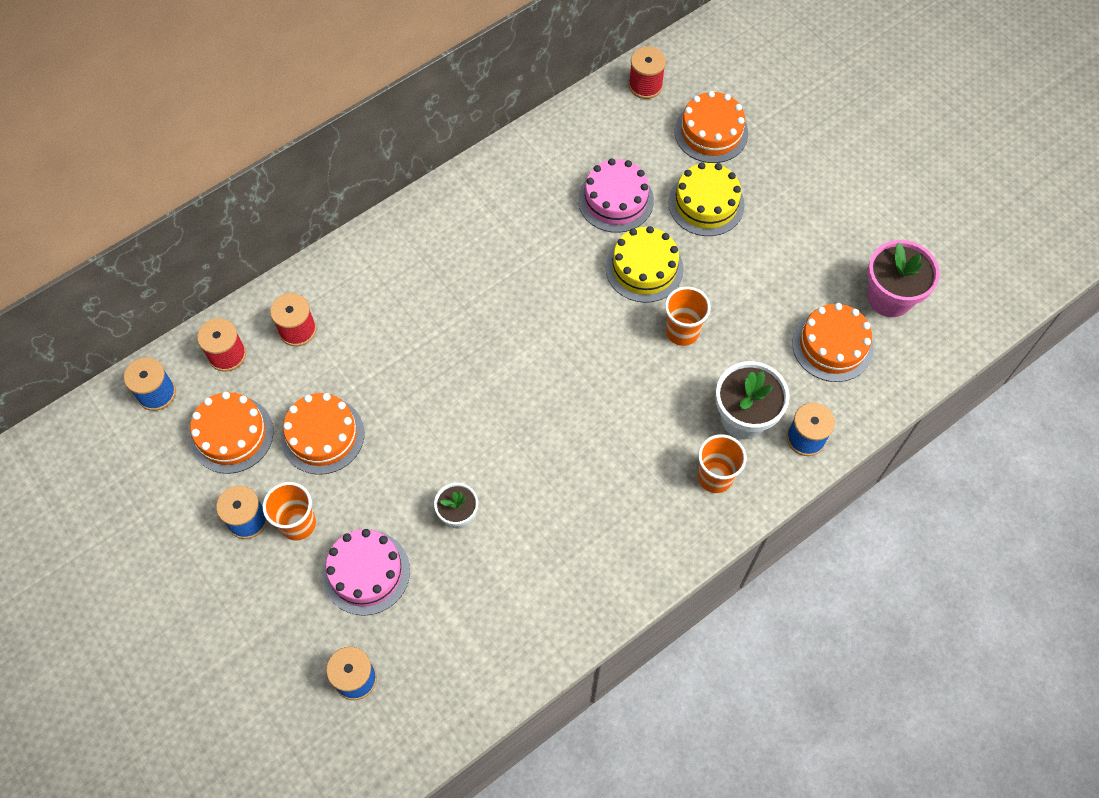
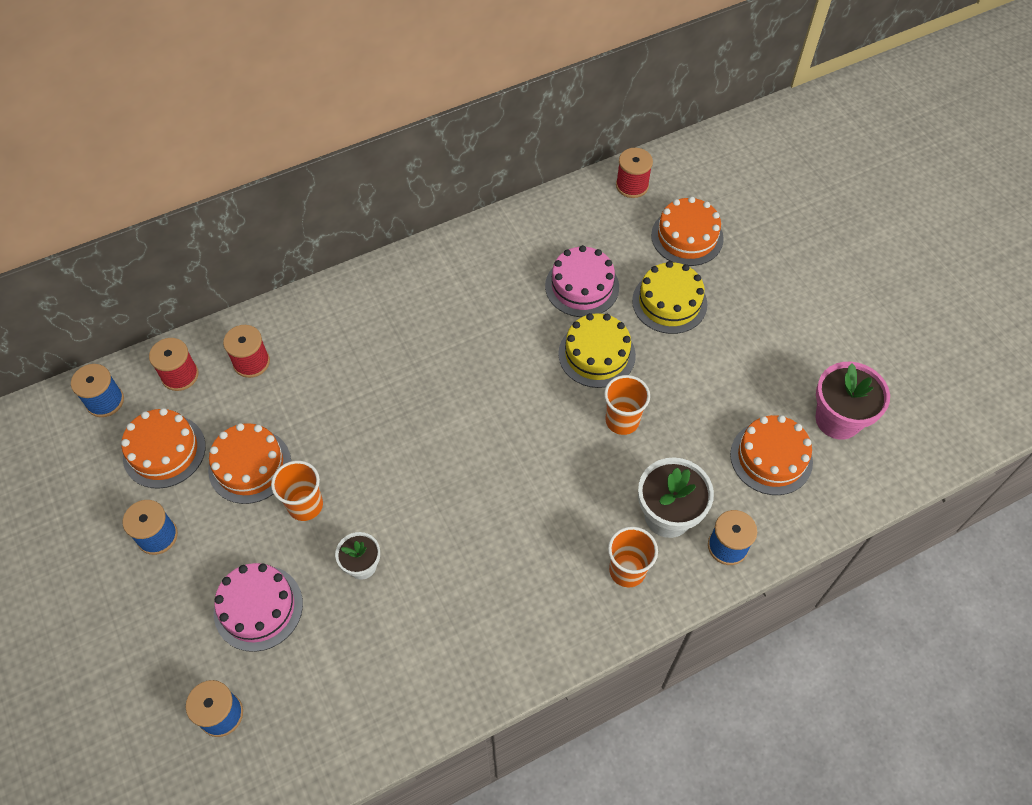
camera: 10 degrees right, 5 degrees down
orange cup [263,482,316,540] -> orange cup moved to [271,461,323,521]

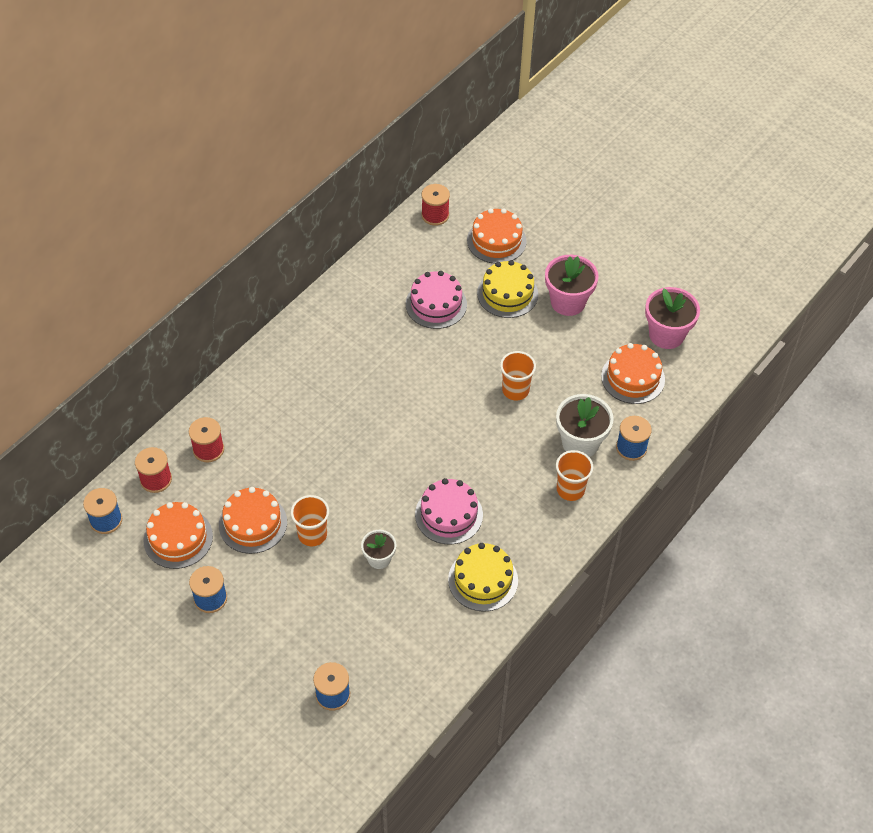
camera: 25 degrees left, 5 degrees down
pink cake [214,563,303,652] -> pink cake moved to [415,478,483,545]
yellow cake [558,313,636,388] -> yellow cake moved to [448,543,518,612]
none -> pink flower pot [545,255,599,316]

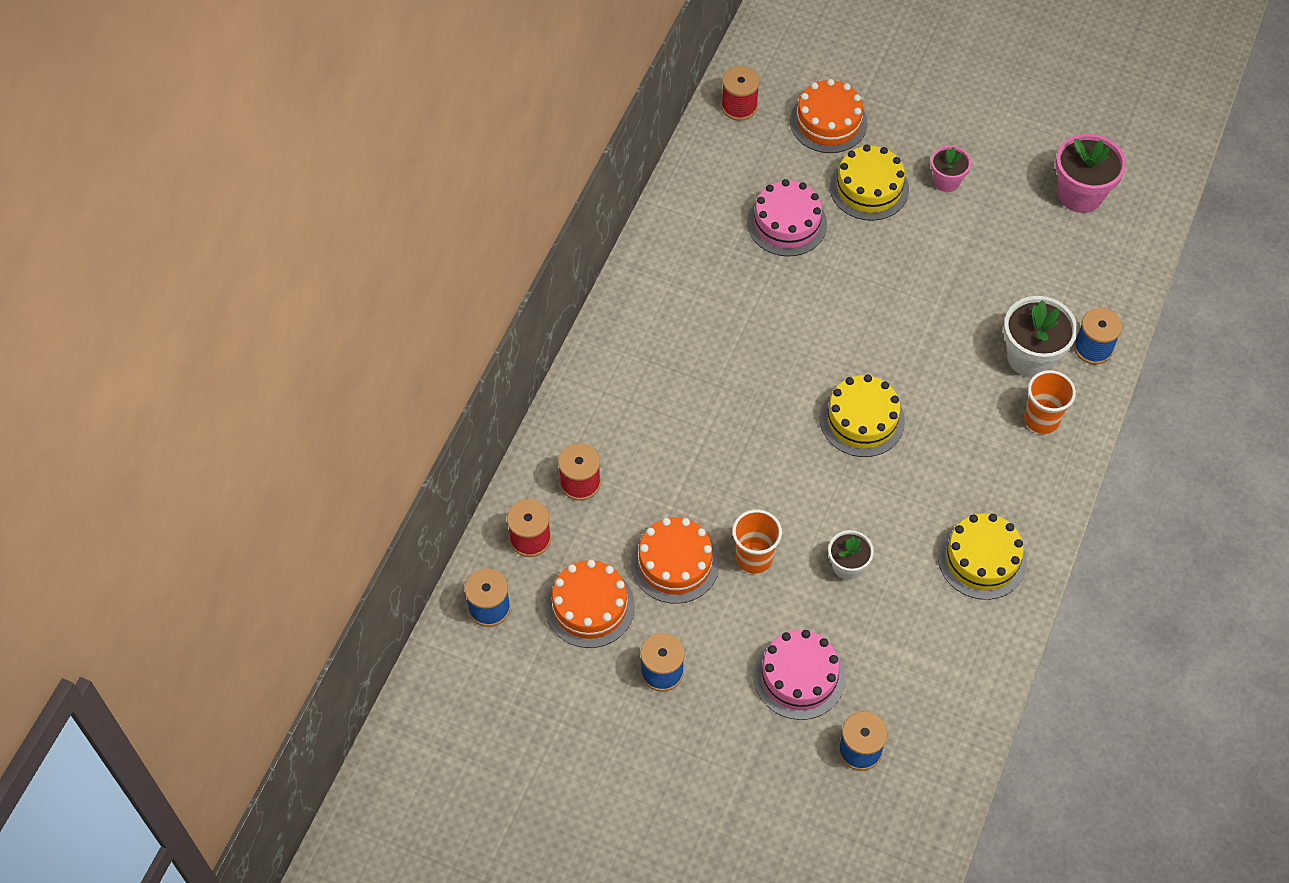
camera: 15 degrees left, 5 degrees up
pink cake [415,478,483,545] -> pink cake moved to [754,630,845,720]
orange cup [500,351,536,400] -> none
pink flower pot [545,255,599,316] -> pink flower pot [931,146,971,192], size x0.59
orange cake [601,343,665,404] -> none
none -> yellow cake [820,374,905,457]

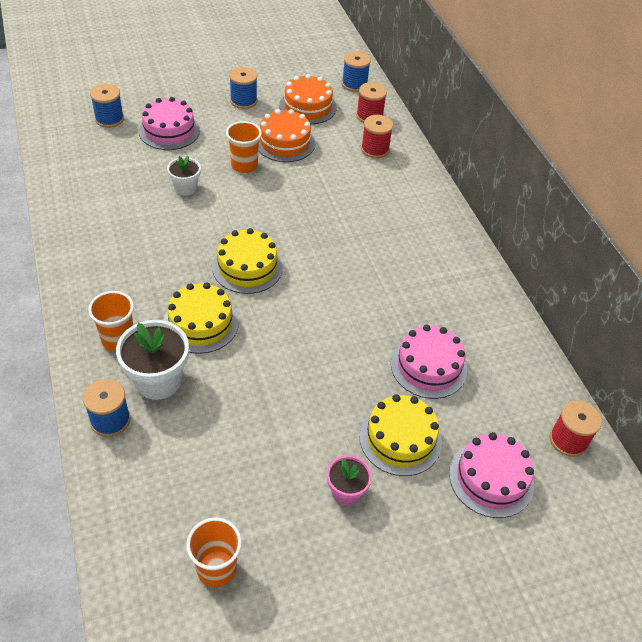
camera: 135 degrees right, 10 degrees down
orange cake [790,79,868,153] -> pink cake [449,432,534,518]
yellow cake [938,514,1027,600] -> yellow cake moved to [164,283,239,354]
pink flower pot [1055,133,1126,213] -> orange cup [186,518,242,587]

